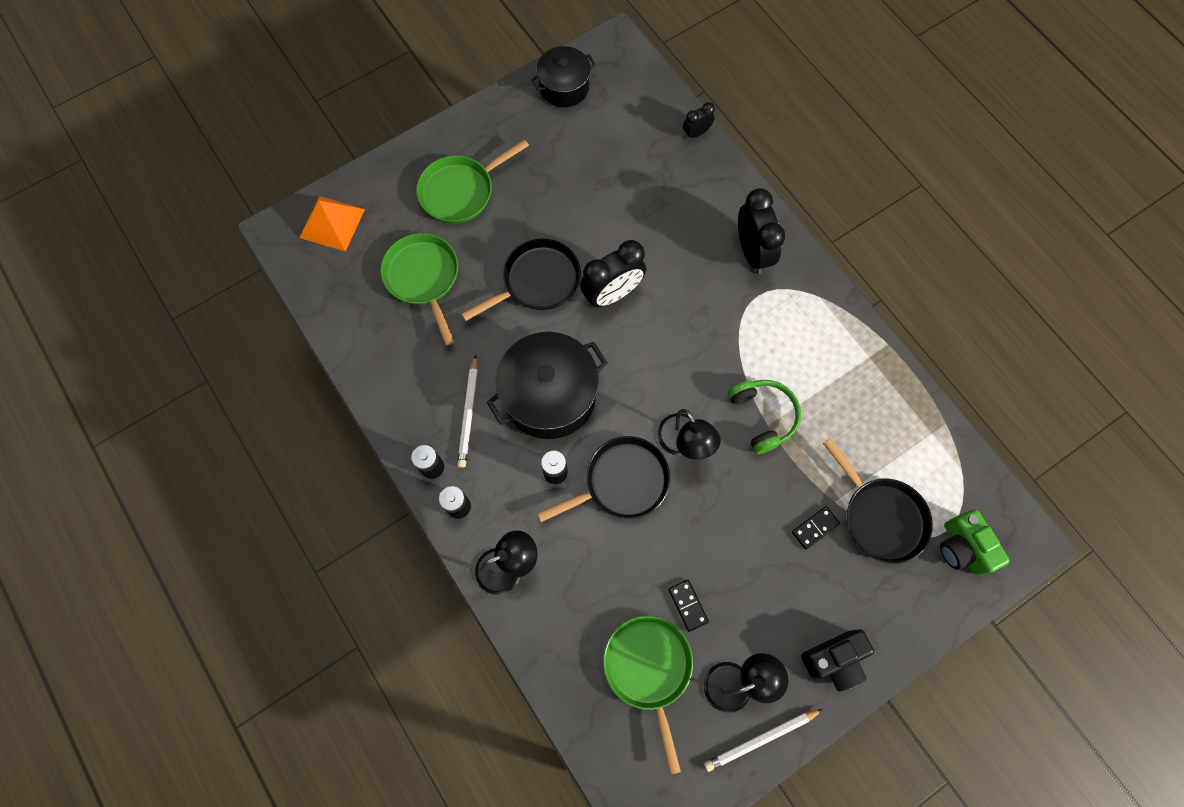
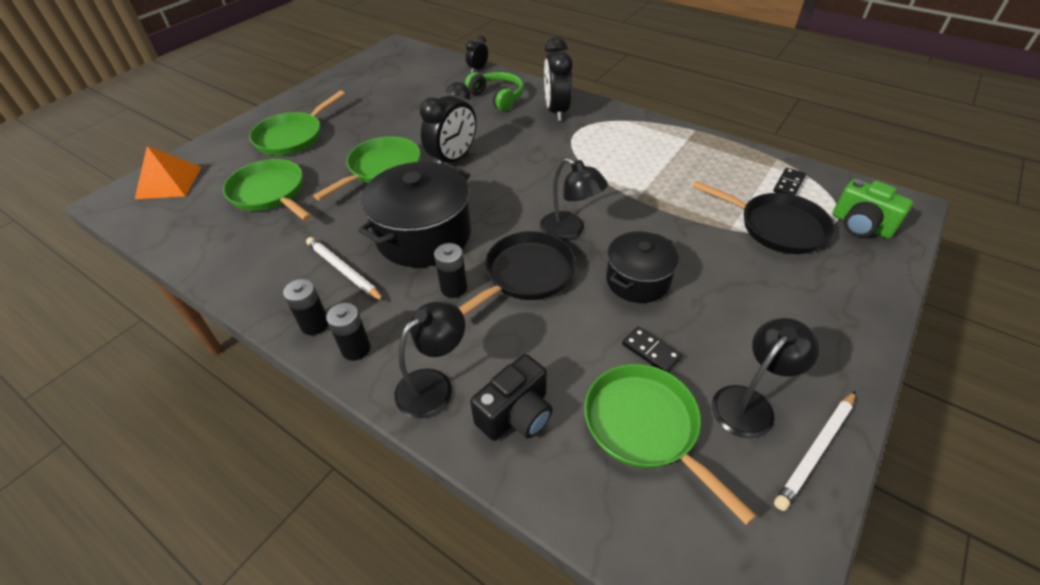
camera: 20 degrees left, 25 degrees down
white pencil [457,354,478,468] -> white pencil turned 150 degrees clockwise [306,237,384,301]
black pan [461,239,581,321] -> green pan [313,136,421,200]
black pot [531,46,596,107] -> black pot moved to [606,232,679,303]
green headphones [728,380,801,454] -> green headphones moved to [465,72,524,111]
black clock [738,188,785,274] -> black clock turned 150 degrees counterclockwise [544,37,573,121]
black domino [792,506,840,550] -> black domino moved to [773,168,806,195]
black camera [801,629,874,691] -> black camera moved to [470,354,553,441]

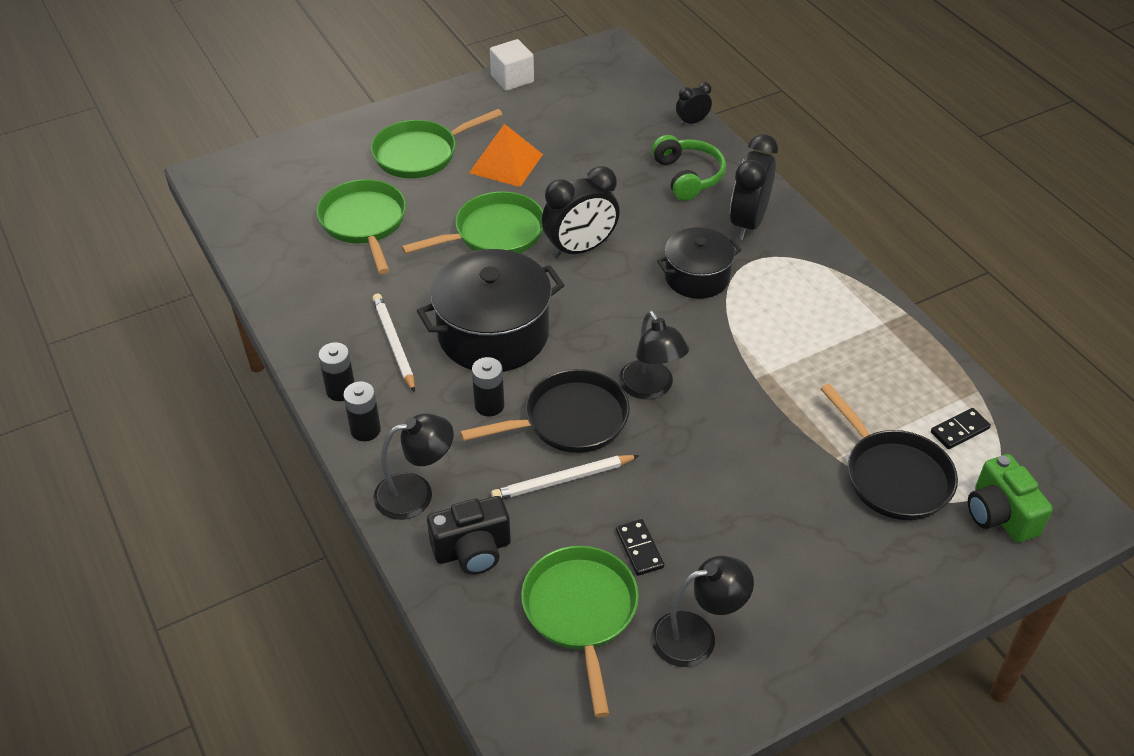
camera: 25 degrees right, 0 degrees up
orange pyramid [135,146,202,199] -> orange pyramid moved to [469,124,543,187]
black pot [606,232,679,303] -> black pot moved to [657,227,742,299]
white pencil [774,391,856,511] -> white pencil moved to [491,455,639,499]
none -> white cube [490,39,534,91]

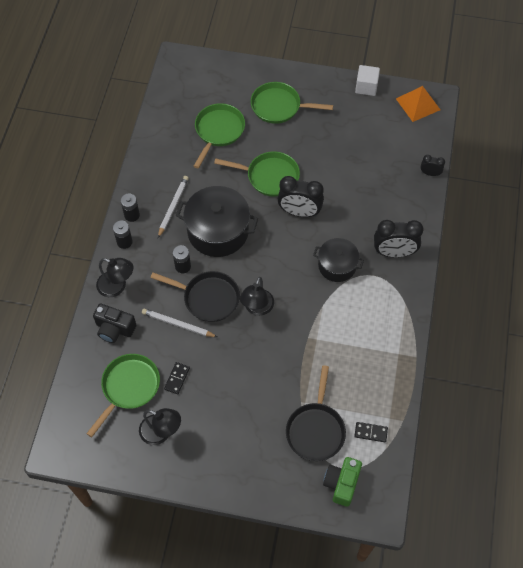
camera: 40 degrees right, 15 degrees up
orange pyramid [469,124,543,187] -> orange pyramid moved to [396,86,440,122]
green headphones [652,135,726,201] -> none
black clock [730,134,778,240] -> black clock turned 150 degrees counterclockwise [374,220,423,258]

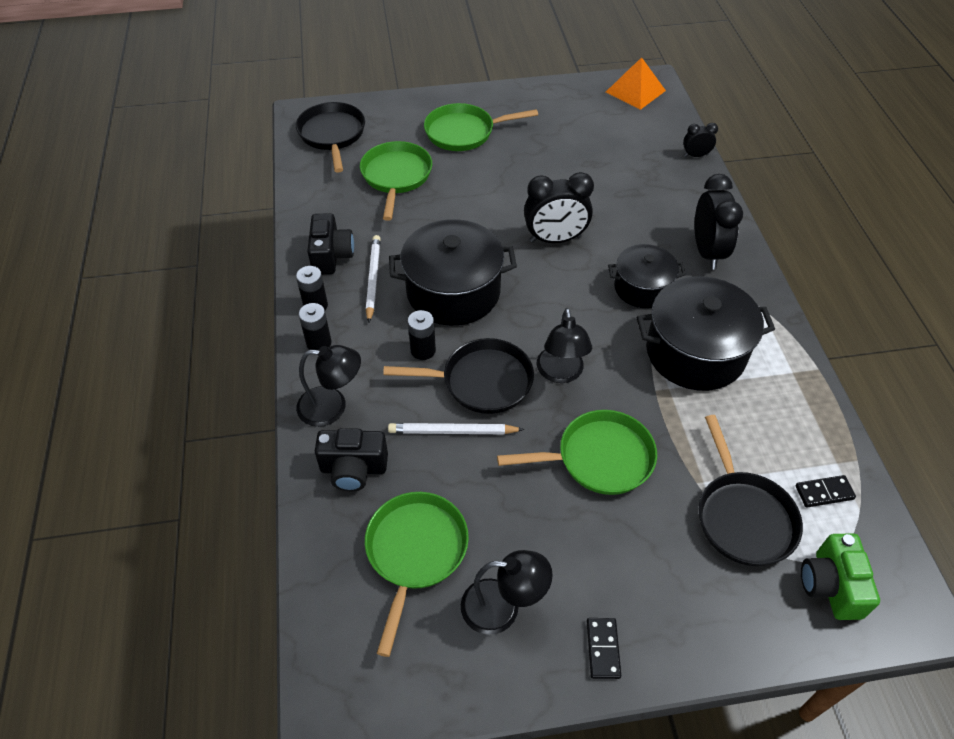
camera: 20 degrees left, 10 degrees down
black domino [164,362,190,394] -> black domino moved to [587,618,621,679]
green pan [214,151,300,197] -> green pan moved to [497,410,657,495]
white cube [355,65,380,96] -> none
black clock [374,220,423,258] -> black clock turned 75 degrees counterclockwise [695,174,743,270]
none -> black pan [296,102,365,173]
none -> black camera [307,213,354,274]
none -> black pot [637,276,775,391]

